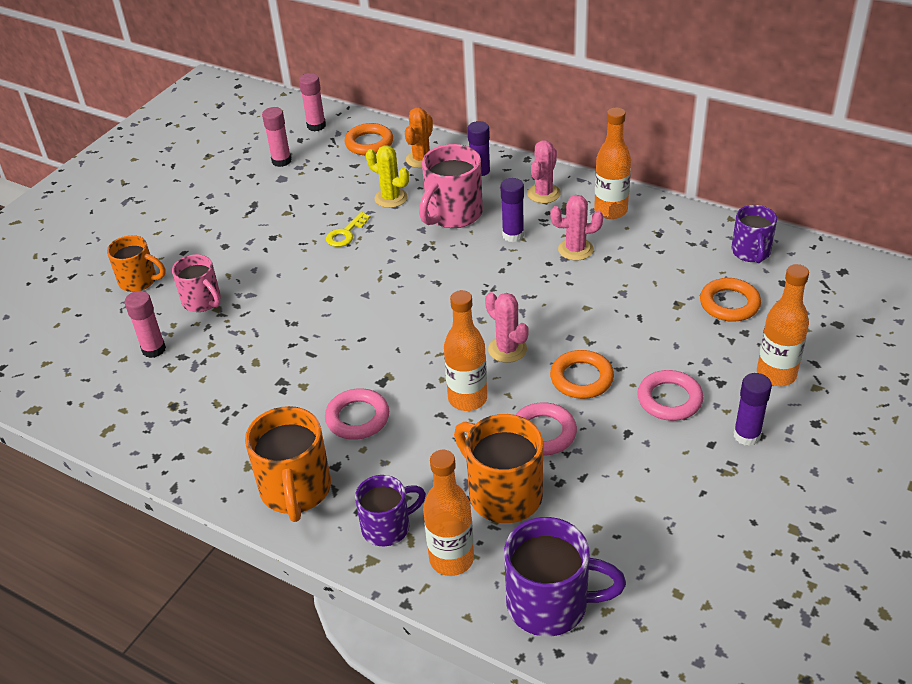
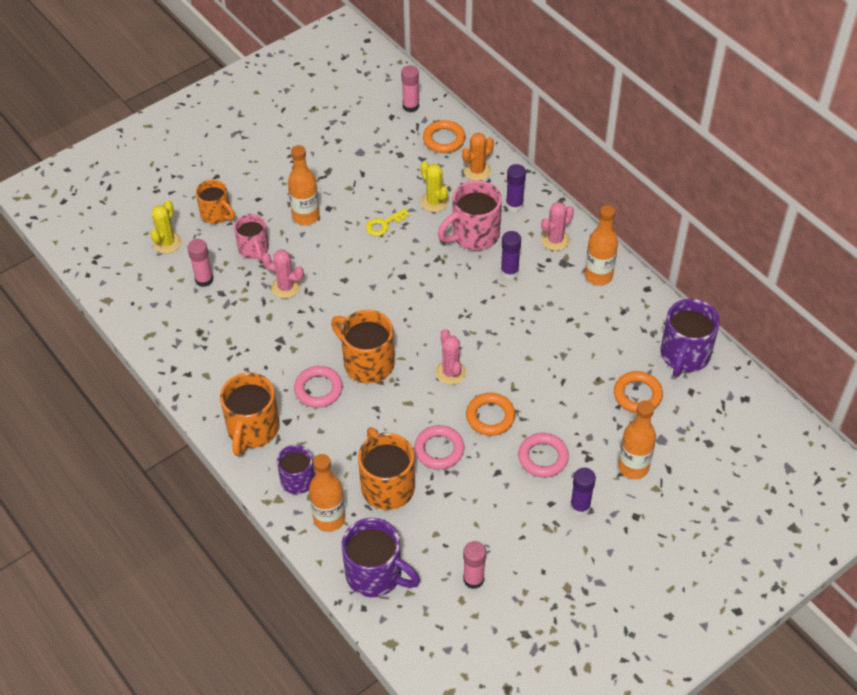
camera: 20 degrees right, 10 degrees up
pink glue stick [262,107,292,167] -> pink glue stick moved to [463,541,486,589]
orange bottle [444,290,487,411] -> orange bottle moved to [288,145,320,225]
pink cactus [550,195,603,261] -> pink cactus moved to [262,250,304,298]
purple mug [731,205,777,263] -> purple mug [660,299,720,377], size x1.54
none -> yellow cactus [151,200,182,254]
none -> orange mug [331,310,395,384]

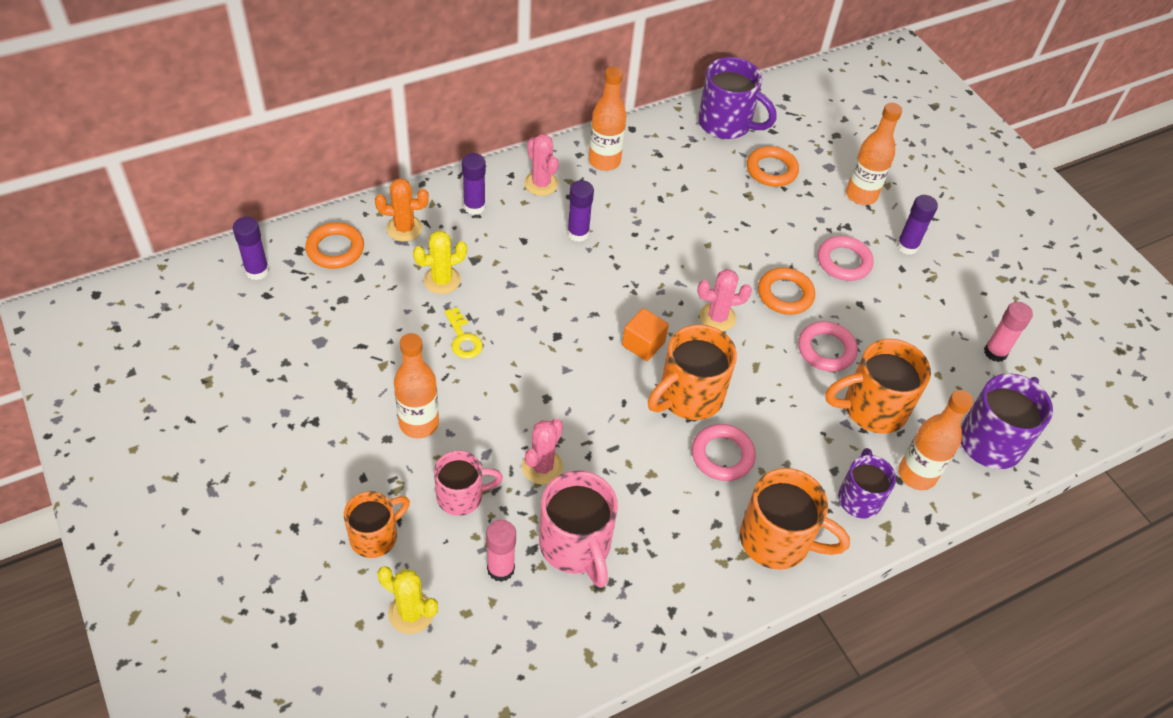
camera: 85 degrees left, 0 degrees up
pink glue stick [401,65,419,112] -> purple glue stick [233,217,269,280]
pink mug [438,180,502,250] -> pink mug moved to [539,471,618,588]
orange cactus [462,132,494,181] -> orange cactus turned 60 degrees counterclockwise [375,178,429,242]
none -> orange cube [622,308,669,361]

